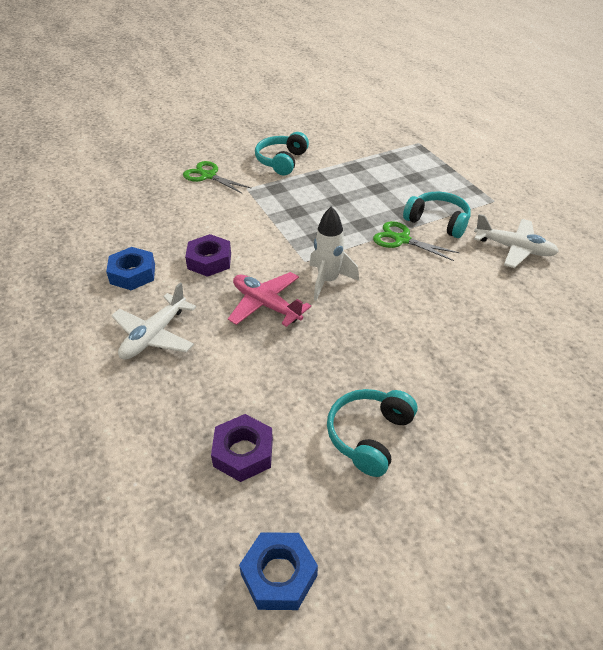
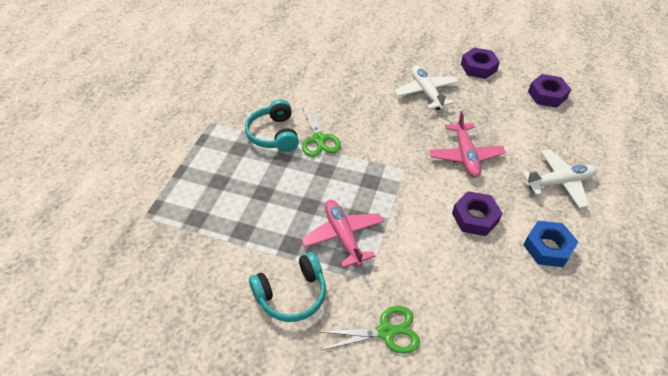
camera: 135 degrees left, 5 degrees up
green scissors [183,161,252,194] -> green scissors turned 90 degrees counterclockwise [321,306,420,354]
blue nut [239,532,318,610] -> none
white rocket [309,206,359,301] -> none
turquoise headphones [327,389,417,477] -> purple nut [461,47,500,79]
white plane [474,214,559,268] -> white plane moved to [394,66,459,110]
none -> pink plane [301,200,383,268]

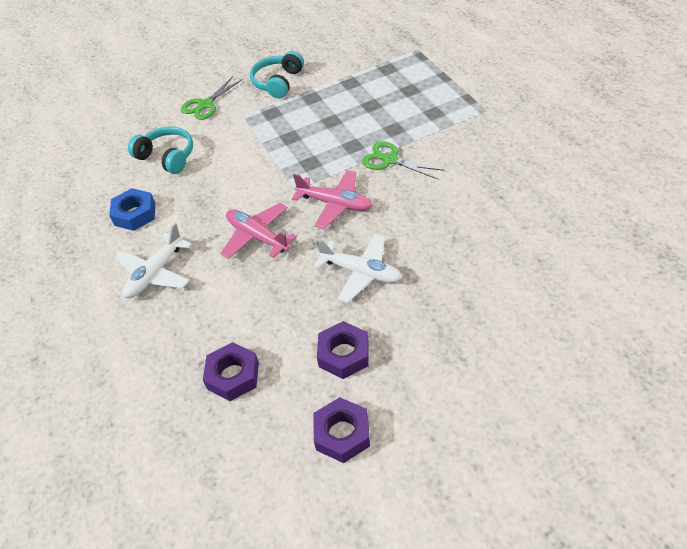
camera: 140 degrees right, 0 degrees up
turquoise headphones [245,99,299,152] -> turquoise headphones moved to [128,126,193,174]
pink plane [301,200,383,268] -> pink plane moved to [292,170,372,229]
purple nut [452,191,503,236] -> purple nut moved to [313,397,370,463]

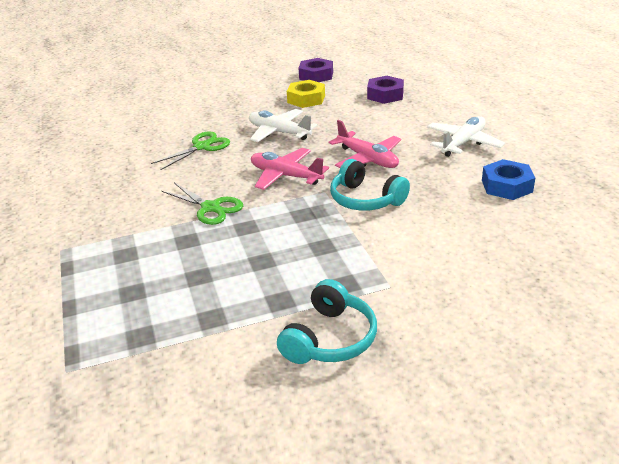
camera: 175 degrees left, 15 degrees down
turquoise headphones [128,126,193,174] -> turquoise headphones moved to [330,159,410,211]
green scissors [181,76,243,120] -> green scissors moved to [151,131,230,170]
purple nut [317,321,369,379] -> yellow nut [287,80,325,108]

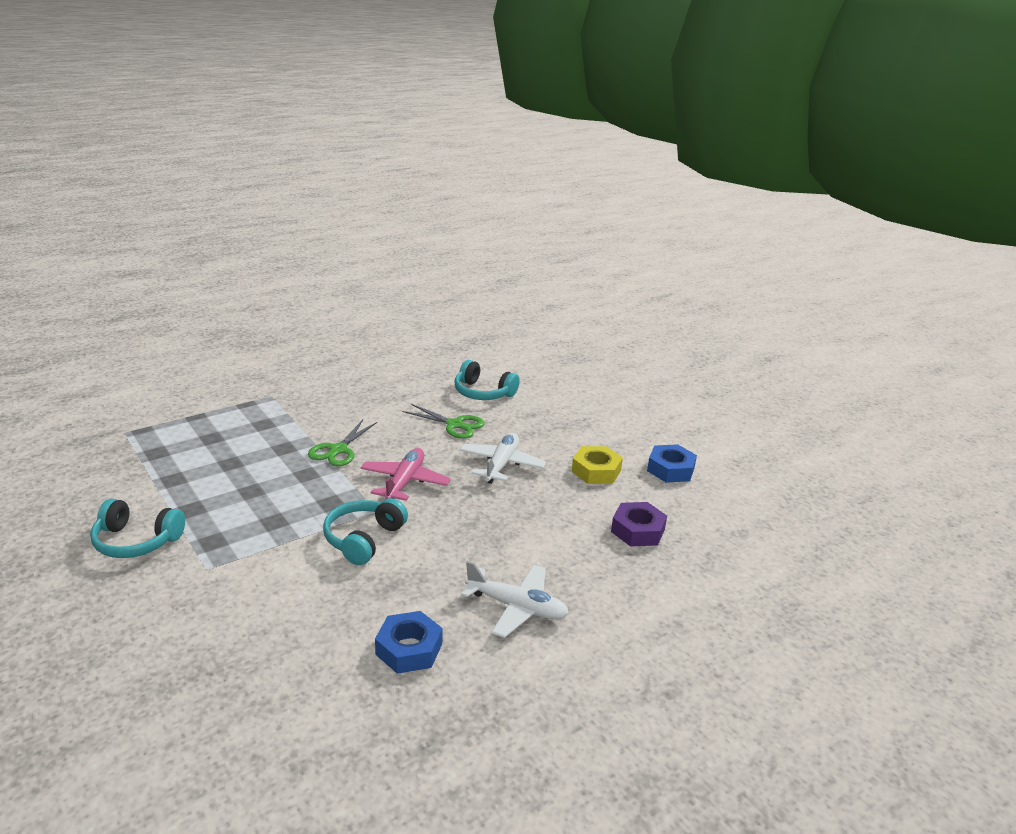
camera: 70 degrees right, 5 degrees down
purple nut [299,58,333,82] -> blue nut [647,444,697,483]
pink plane [329,120,401,168] -> none
none -> turquoise headphones [454,360,520,400]

